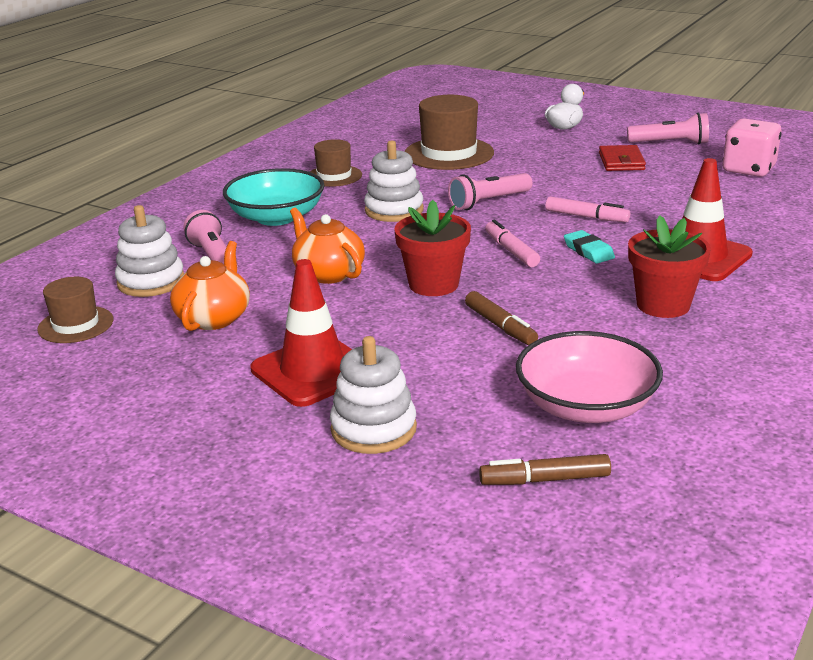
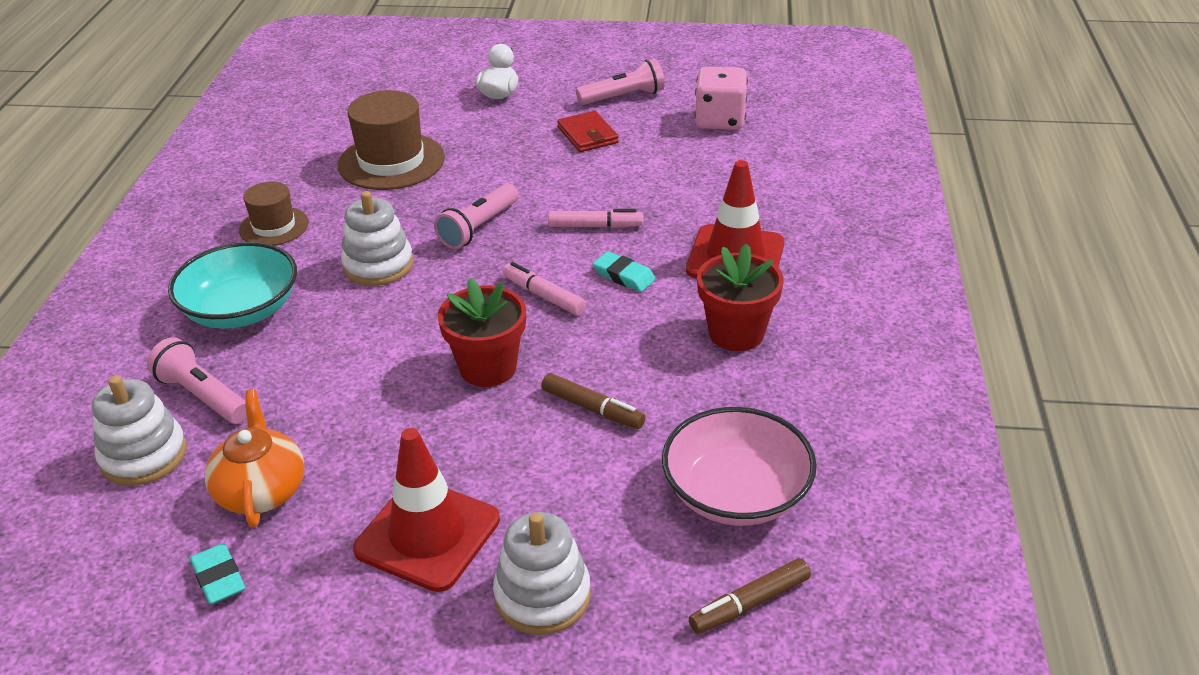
camera: 25 degrees left, 10 degrees up
brown hat [37,277,113,343] -> none
orange teapot [290,208,365,284] -> none
none -> turquoise eraser [190,543,245,605]

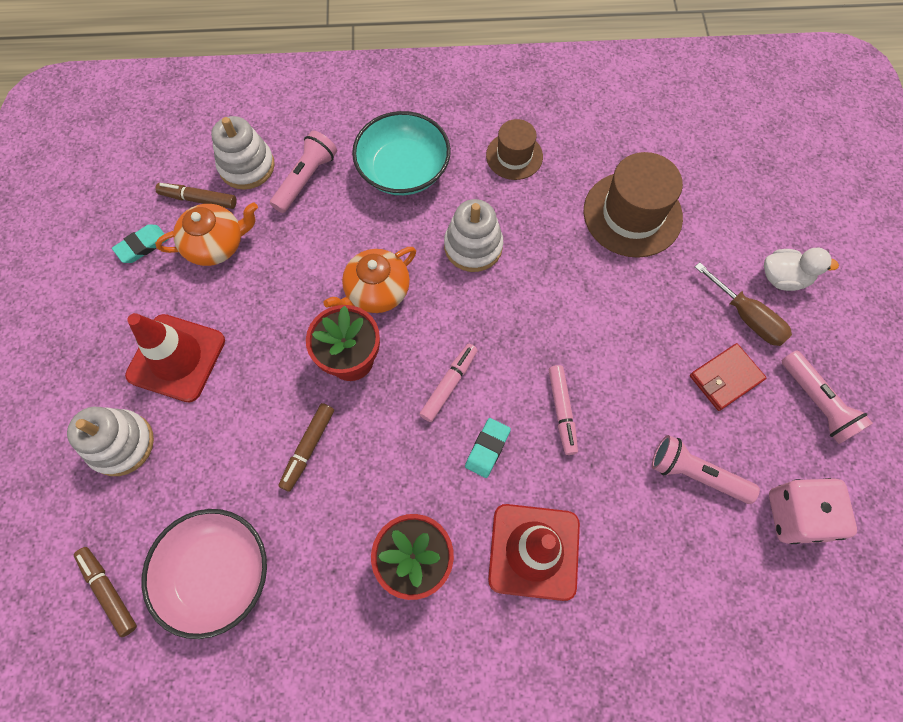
camera: 80 degrees right, 30 degrees up
pink flashlight [434,183,518,249] -> pink flashlight moved to [652,435,760,504]
none -> brown marker [156,183,237,209]
none -> orange teapot [324,247,416,313]
none -> brown screwdriver [695,262,792,346]

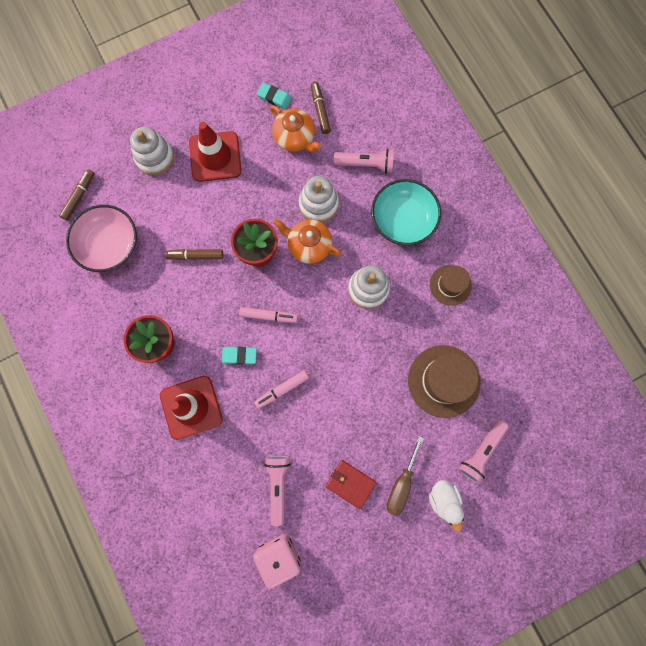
camera: 65 degrees right, 10 degrees up
white stacking toy [211,116,275,190] -> white stacking toy moved to [299,176,339,222]
pink flashlight [782,350,873,444] -> pink flashlight moved to [458,420,509,484]

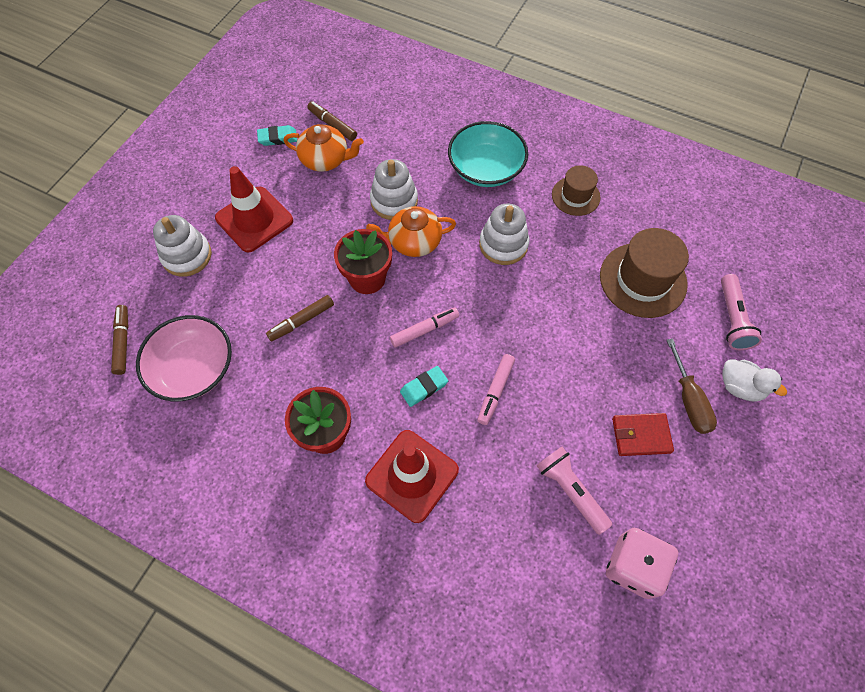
camera: 35 degrees left, 15 degrees down
pink flashlight [334,148,394,173] -> none

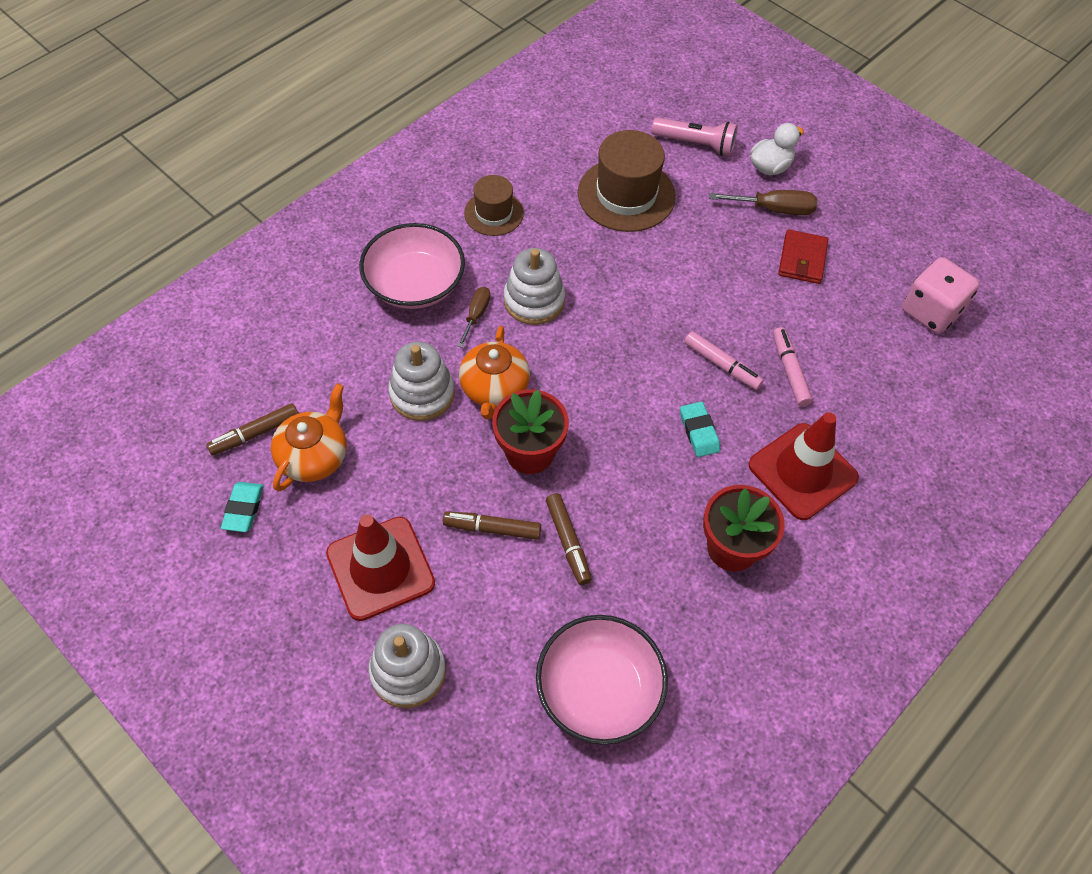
camera: 75 degrees left, 5 degrees down
brown marker [111,305,129,375] -> brown marker moved to [443,511,541,540]
pink marker [390,308,459,348] -> pink marker moved to [773,327,812,407]
turquoise bowl [448,121,528,187] -> pink bowl [359,223,465,309]
pink flashlight [536,447,612,535] -> none
none -> brown screwdriver [458,287,491,347]

